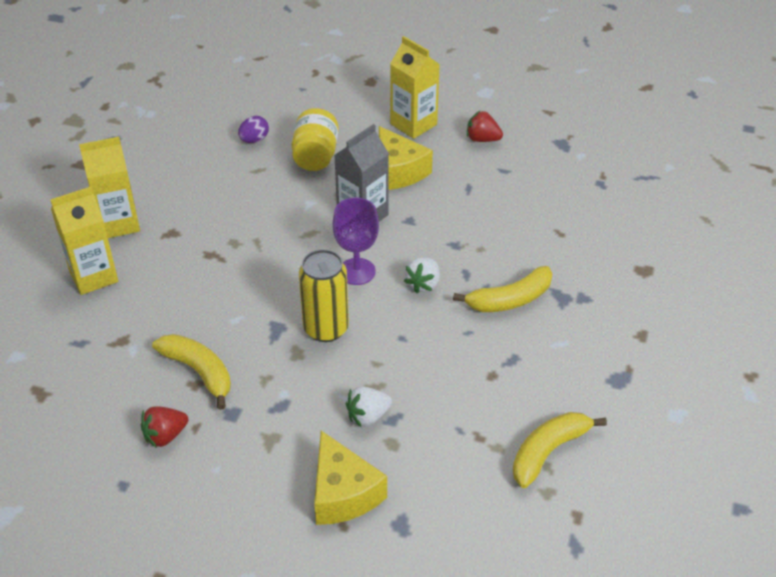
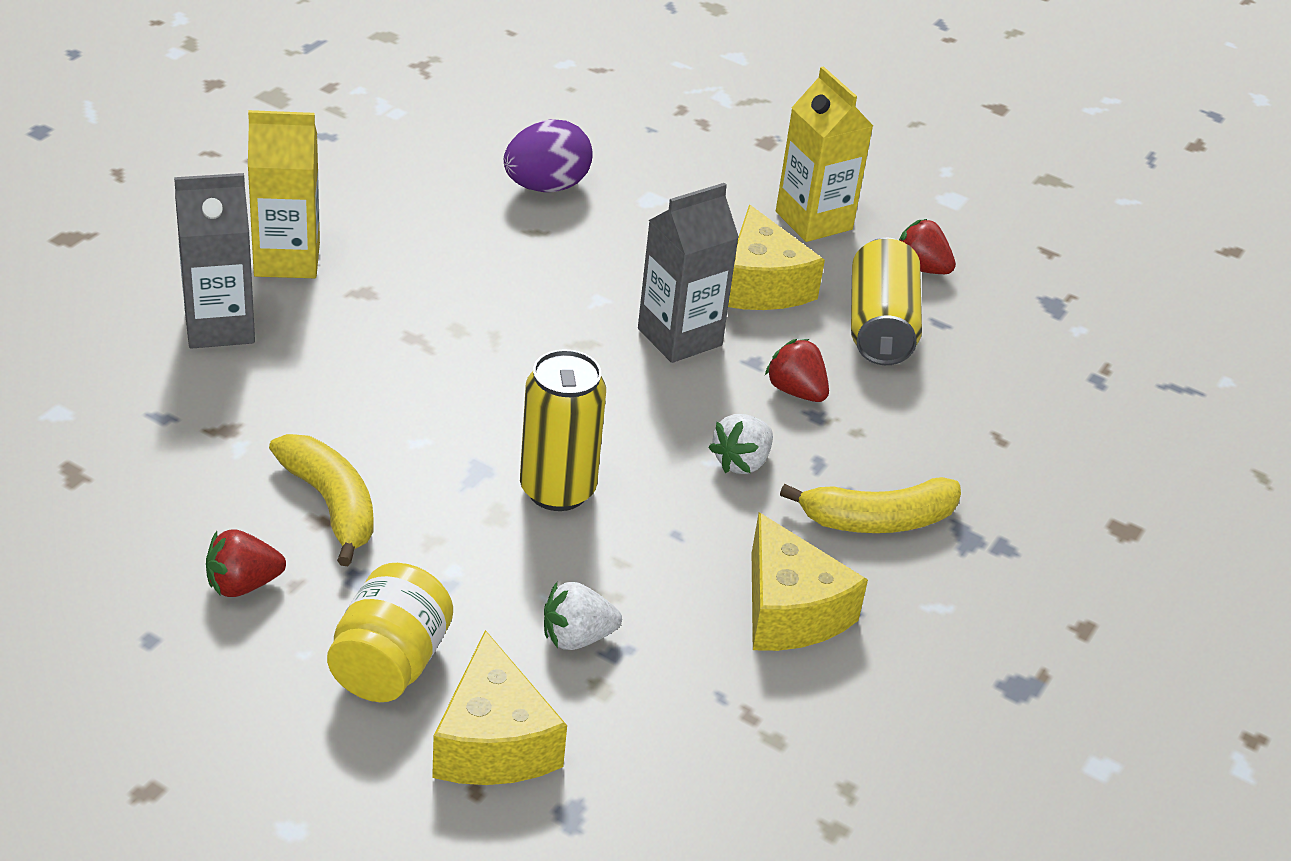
camera: 10 degrees right, 5 degrees down
yellow carton [50,187,118,295] -> grey carton [174,173,255,349]
purple egg [238,116,269,143] -> purple egg [504,119,593,192], size x1.66
yellow jar [292,108,339,171] -> yellow jar moved to [327,563,453,702]
purple goblet [333,198,379,285] -> none
yellow banana [513,412,607,488] -> none
none -> yellow cheese [752,512,868,651]
none -> red strawberry [765,339,829,402]
none -> yellow can [851,237,922,365]

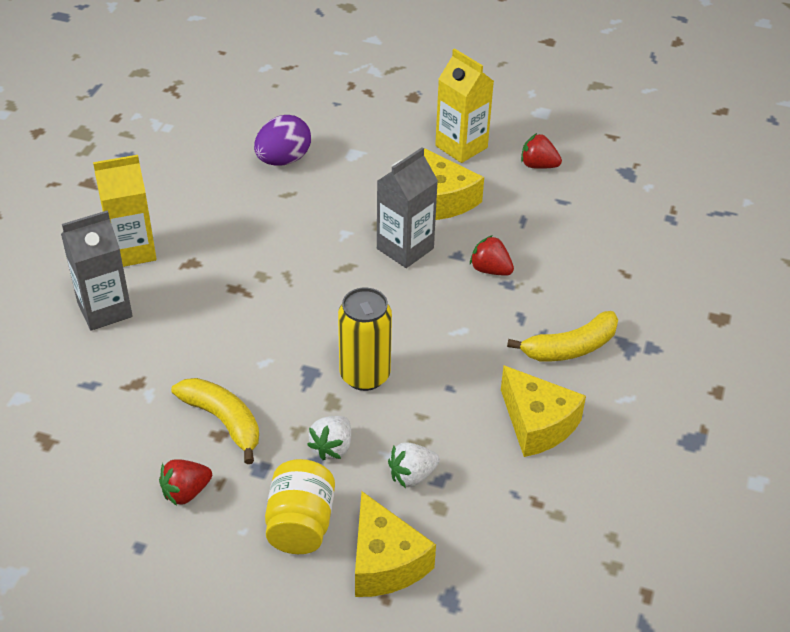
camera: 10 degrees left, 5 degrees up
white strawberry [708,414,773,474] -> white strawberry moved to [307,416,351,460]
yellow can [851,237,922,365] -> none

